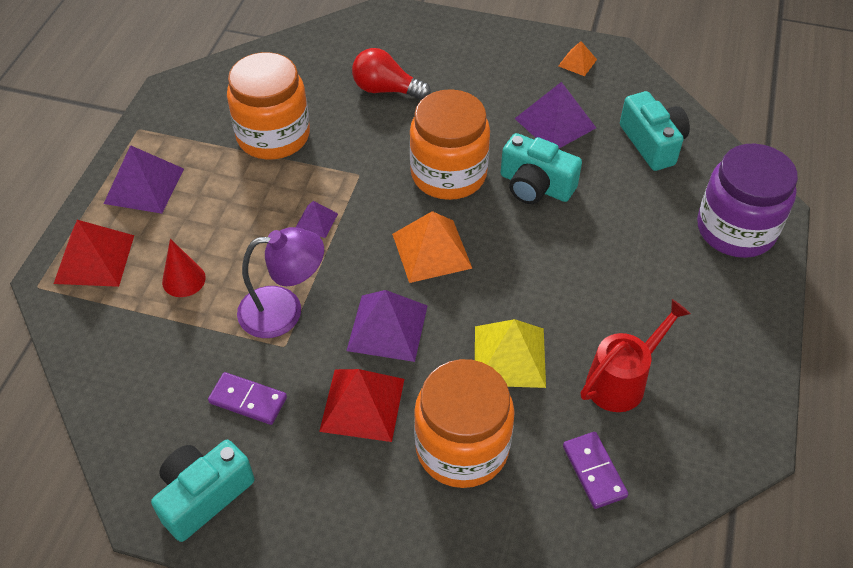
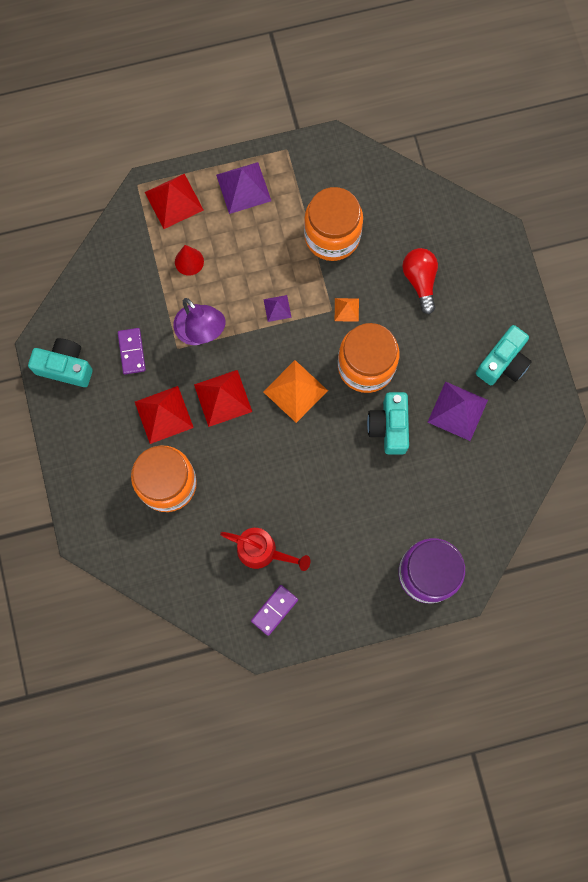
camera: 60 degrees right, 25 degrees up
purple pyramid [346,290,427,362] -> red pyramid [194,370,252,427]
yellow pyramid [475,319,546,388] -> none
orange pyramid [558,41,597,76] -> orange pyramid moved to [335,298,359,322]
purple domino [563,432,628,509] -> purple domino moved to [251,585,298,636]
turquoise camera [620,91,690,171] -> turquoise camera moved to [476,325,532,385]

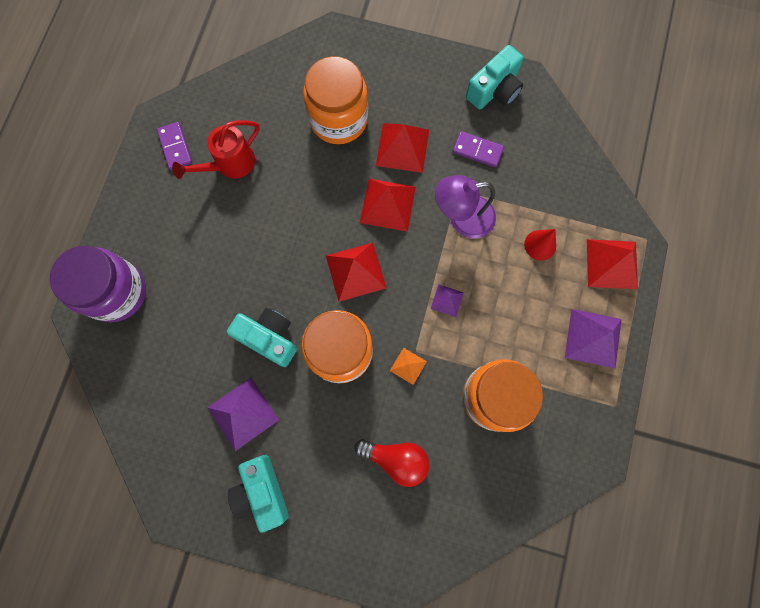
camera: 120 degrees right, 0 degrees up
orange pyramid [263,360,328,423] -> red pyramid [326,243,387,302]

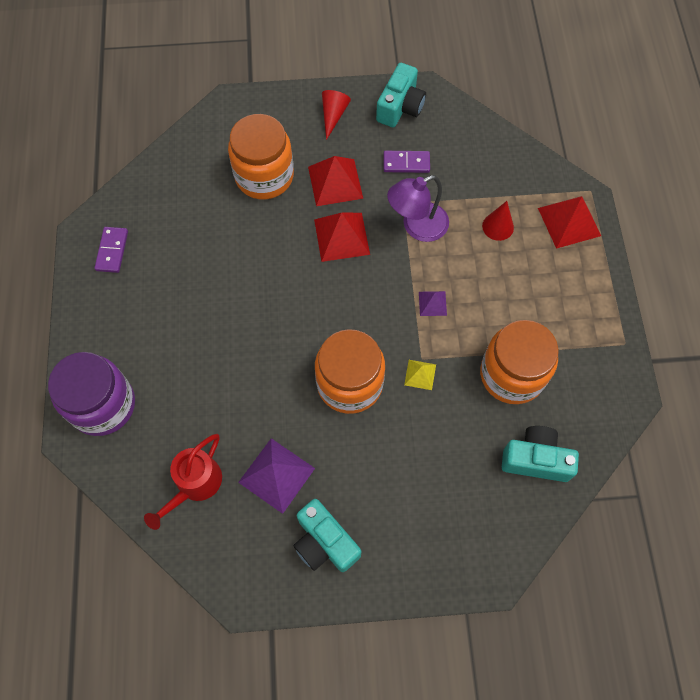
camera: 20 degrees left, 10 degrees down
purple domino [157,122,192,170] -> purple domino turned 45 degrees clockwise [94,227,128,273]
red watering can [172,120,260,179] -> red watering can moved to [144,434,222,530]
turquoise camera [227,308,297,367] -> turquoise camera moved to [502,426,579,482]
red pyramid [326,243,387,302] -> none
red light bulb [354,439,430,487] -> none
orange pyramid [390,348,427,385] -> yellow pyramid [404,360,436,390]
purple pyramid [565,309,622,369] -> none
none -> red cone [322,90,351,140]

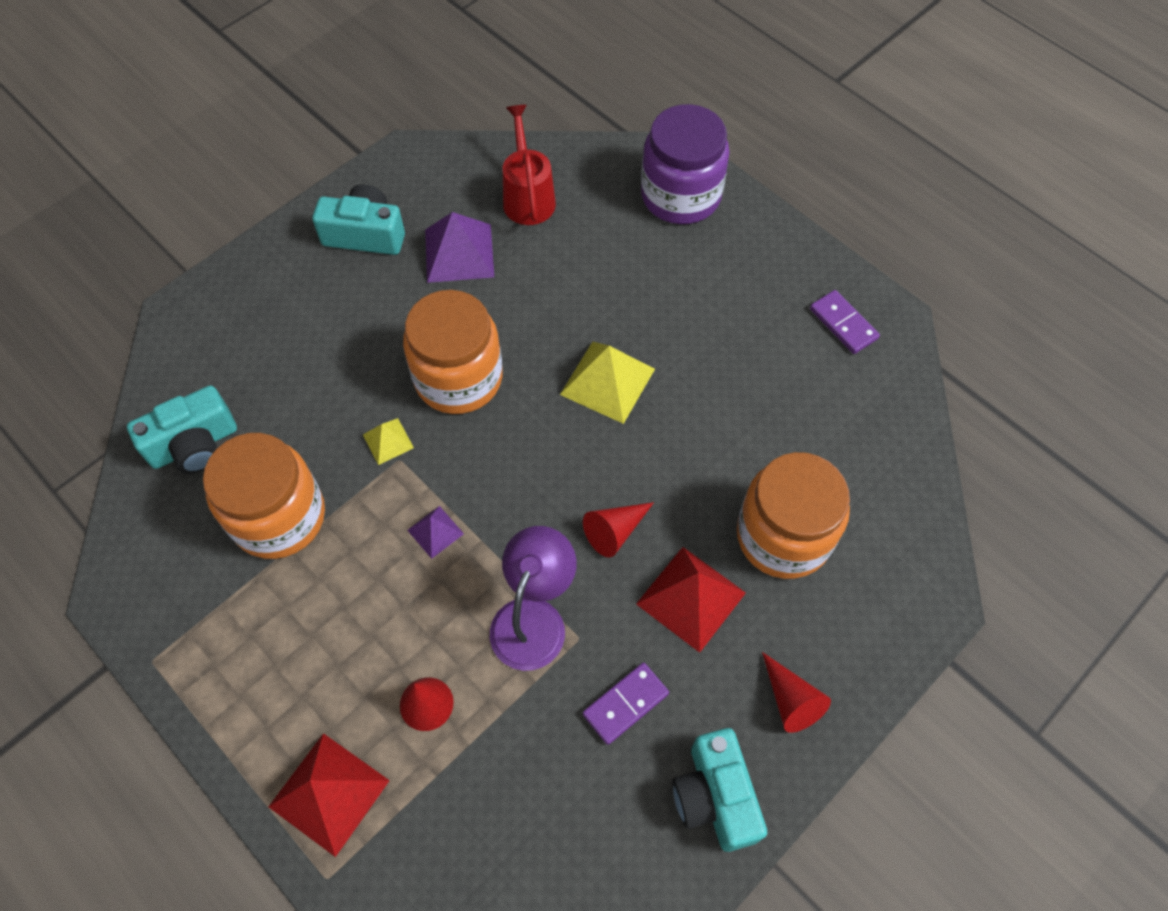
camera: 140 degrees right, 5 degrees down
red pyramid [314,213,370,262] -> red cone [583,502,654,557]
none -> yellow pyramid [560,342,655,424]

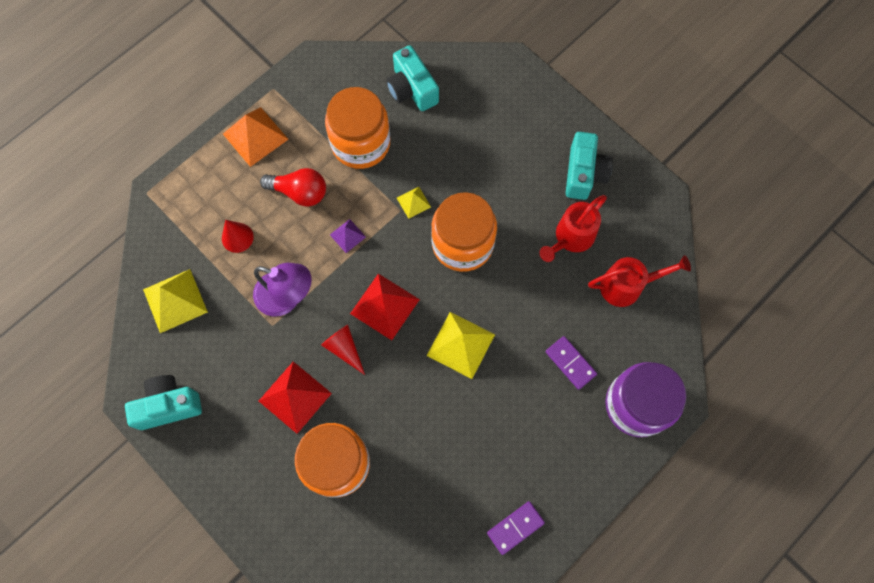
camera: 90 degrees right, 10 degrees up
red pyramid [268,733,390,857] -> red pyramid moved to [350,274,420,340]
purple pyramid [425,212,494,283] -> red watering can [539,195,607,262]
purple domino [583,663,669,745] -> purple domino moved to [545,336,597,390]
red cone [762,652,831,733] -> none
none -> yellow pyramid [143,269,208,333]
none -> orange pyramid [223,107,289,167]
none -> red light bulb [260,168,326,207]

